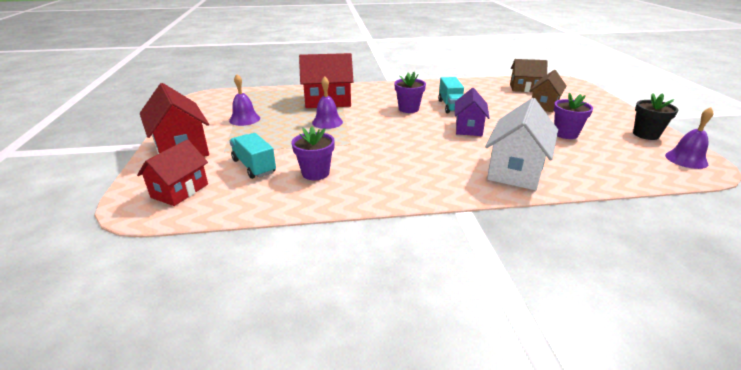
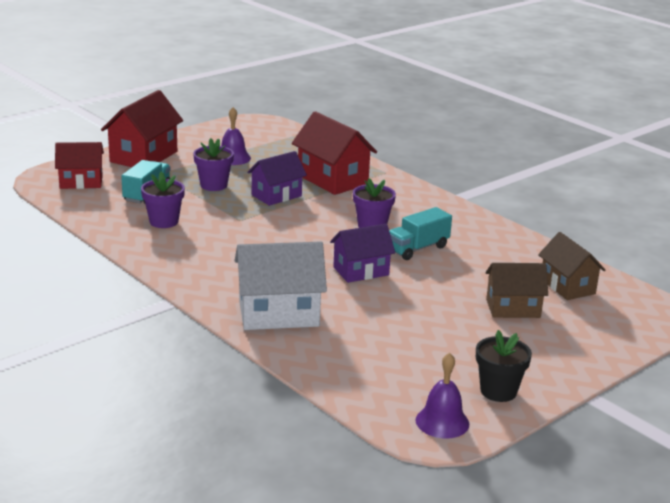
camera: 55 degrees right, 5 degrees down
purple bell [312,77,343,129] -> purple house [247,151,307,206]
purple flower pot [554,92,593,139] -> purple flower pot moved to [193,138,234,191]

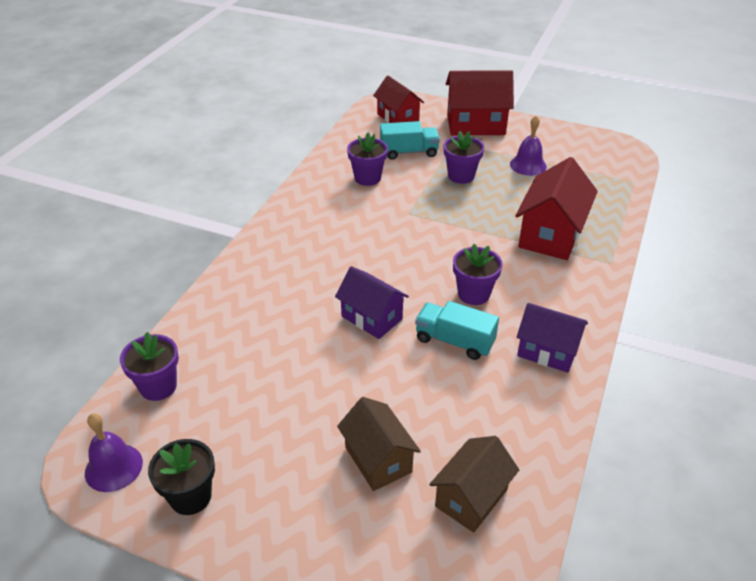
camera: 65 degrees right, 15 degrees up
white house [235,241,327,330] -> none
purple house [247,151,307,206] -> purple house moved to [516,303,588,373]
none -> purple flower pot [120,332,179,401]

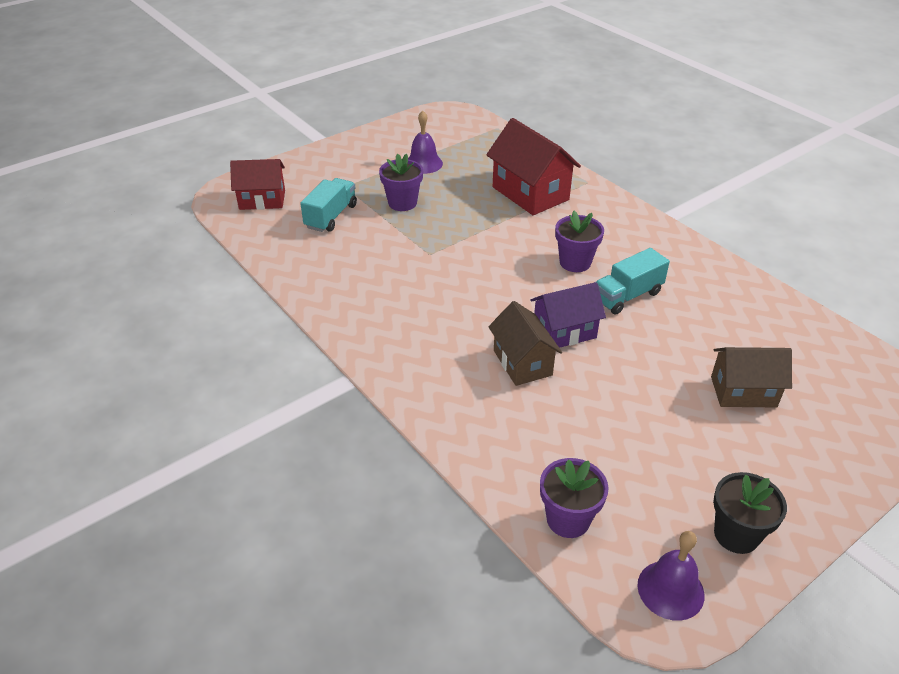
camera: 60 degrees left, 0 degrees up
purple flower pot [347,133,388,186] -> none
brown house [429,436,519,533] -> brown house moved to [488,301,562,386]
red house [446,70,514,135] -> none
purple house [516,303,588,373] -> none

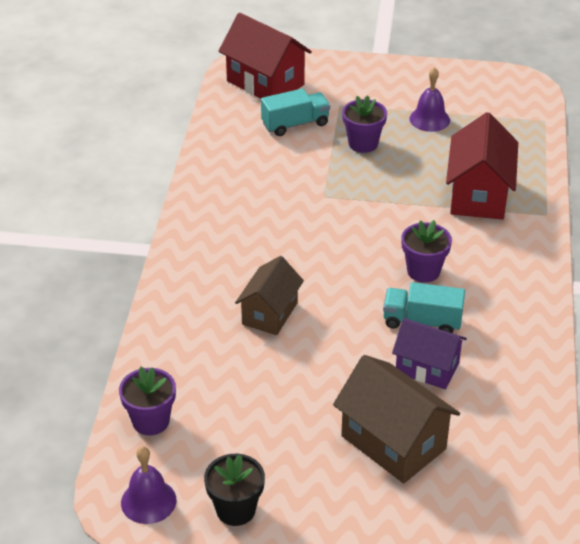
camera: 45 degrees right, 0 degrees up
red house [230,159,285,210] -> red house [219,13,312,98], size x1.51
purple house [530,282,606,348] -> purple house moved to [392,318,467,389]
brown house [711,347,792,407] -> brown house [333,355,460,483], size x1.51

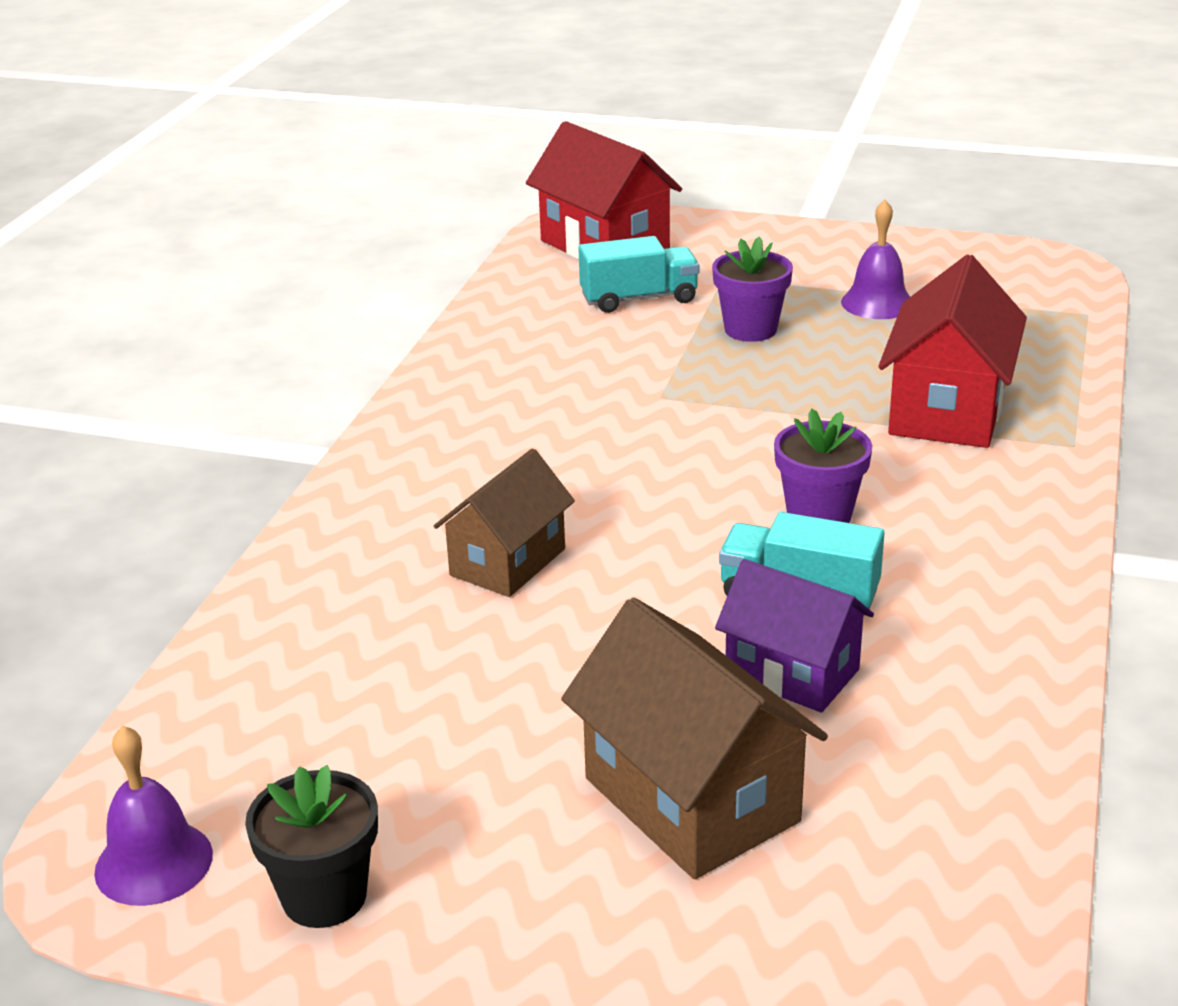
camera: 10 degrees right, 10 degrees down
purple flower pot [119,367,176,436] -> none

